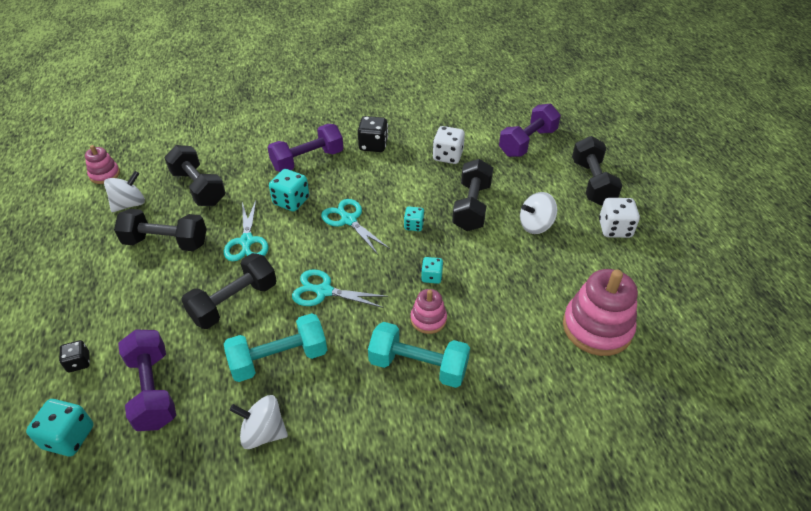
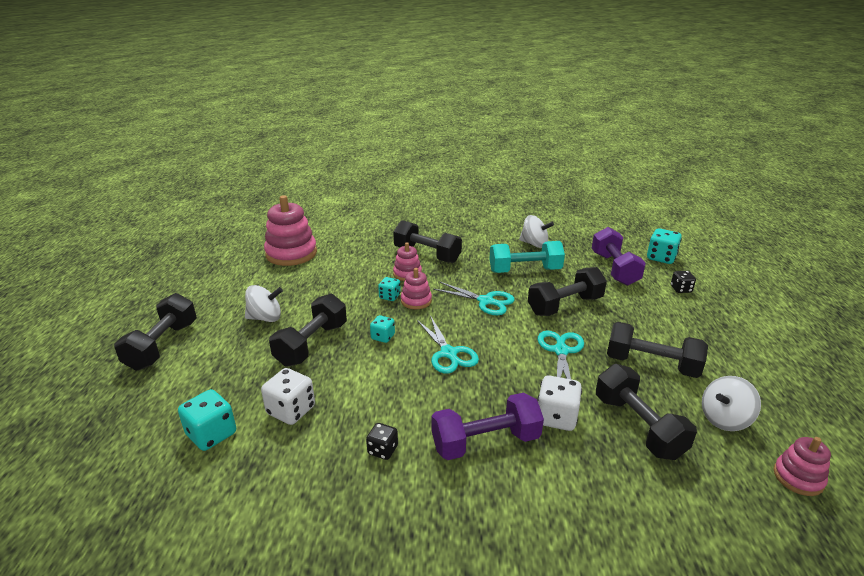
camera: 165 degrees left, 15 degrees down
turquoise dice [269,169,309,211] -> turquoise dice moved to [178,389,236,451]
black dice [358,116,388,152] -> black dice [366,423,398,460], size x0.61
turquoise dumbbell [368,322,470,388] -> black dumbbell [393,220,462,263]
purple dumbbell [499,103,561,157] -> none
white dice [599,198,640,238] -> white dice moved to [538,375,582,431]
none -> pink stacking toy [401,268,432,309]

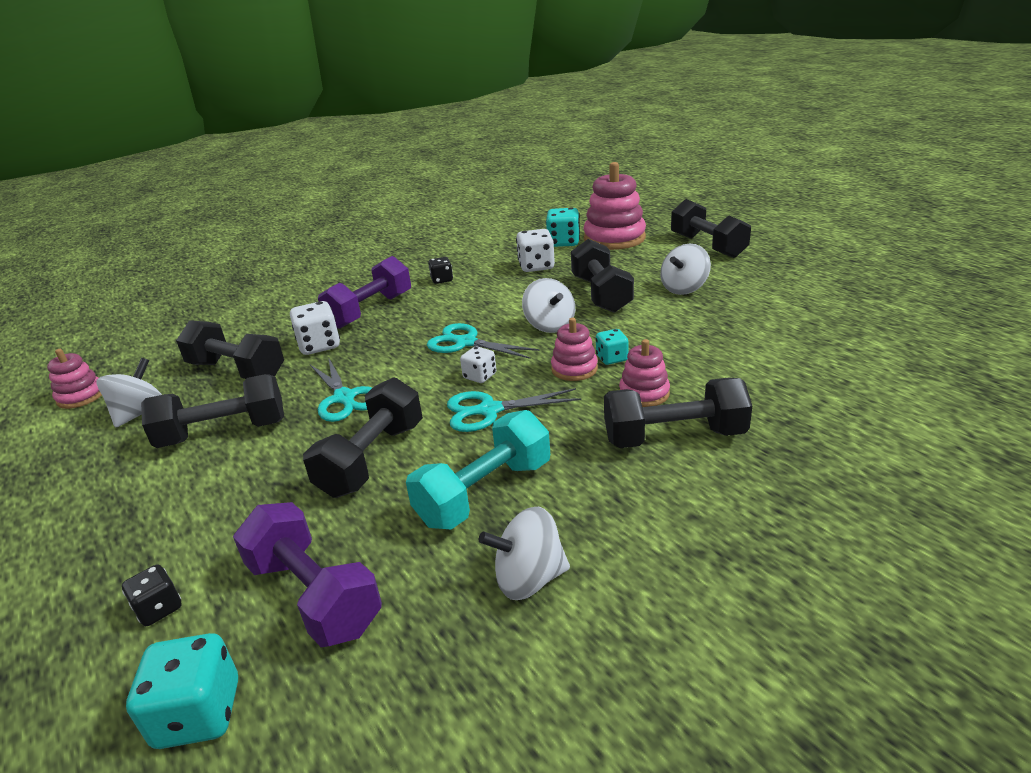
camera: 145 degrees right, 0 degrees up
pink stacking toy [264,195,317,266] -> pink stacking toy moved to [584,162,646,250]
turquoise dice [370,315,395,343] -> white spinning top [522,278,575,333]
none -> white dice [460,346,496,383]

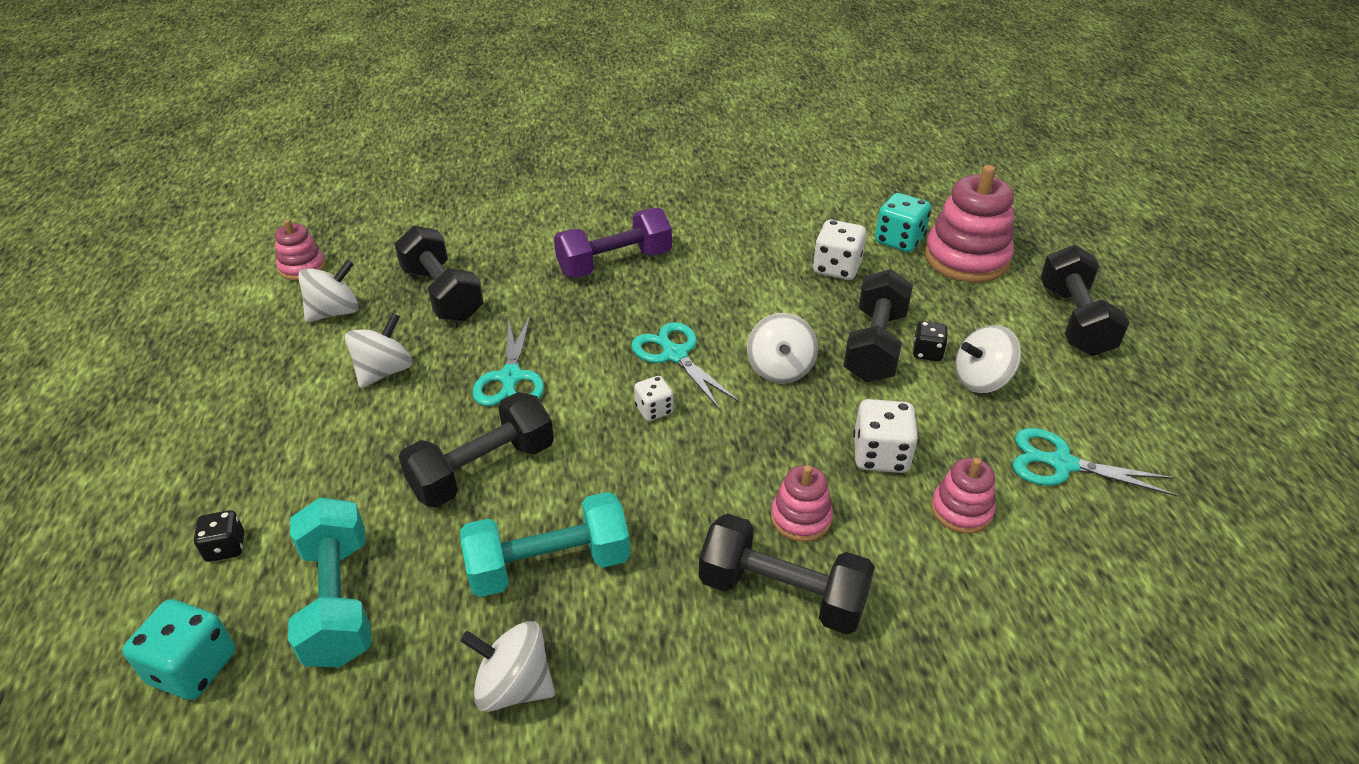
camera: 25 degrees right, 10 degrees up
black dumbbell [141,374,284,448] -> white spinning top [345,313,413,388]
purple dumbbell [233,502,382,647] -> turquoise dumbbell [288,497,372,667]
white dice [290,301,340,355] -> white dice moved to [853,399,919,473]
black dice [428,257,453,284] -> black dice moved to [913,321,948,361]
turquoise scissors [447,388,581,432] -> turquoise scissors moved to [1013,428,1178,496]
pink stacking toy [551,318,598,381] -> pink stacking toy moved to [931,458,996,534]
turquoise dice [596,329,628,365] -> none

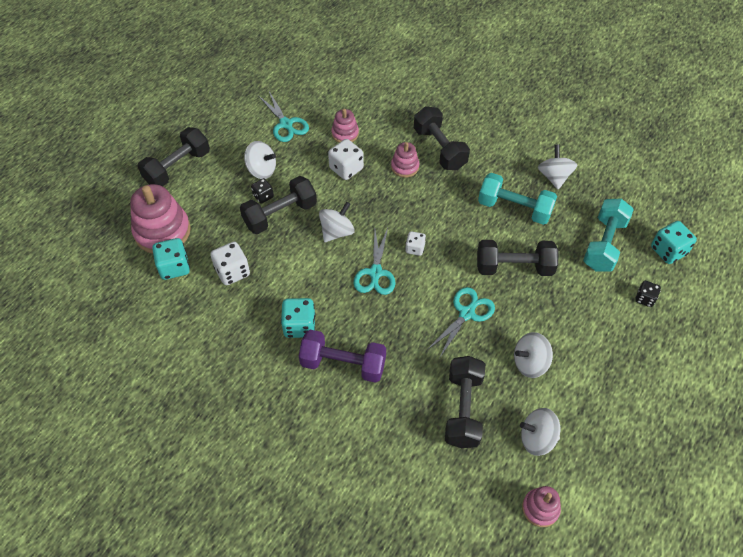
camera: 140 degrees left, 15 degrees up
white spinning top [460,621,555,712] -> white spinning top turned 150 degrees counterclockwise [538,145,577,190]
none -> turquoise dice [281,298,316,338]

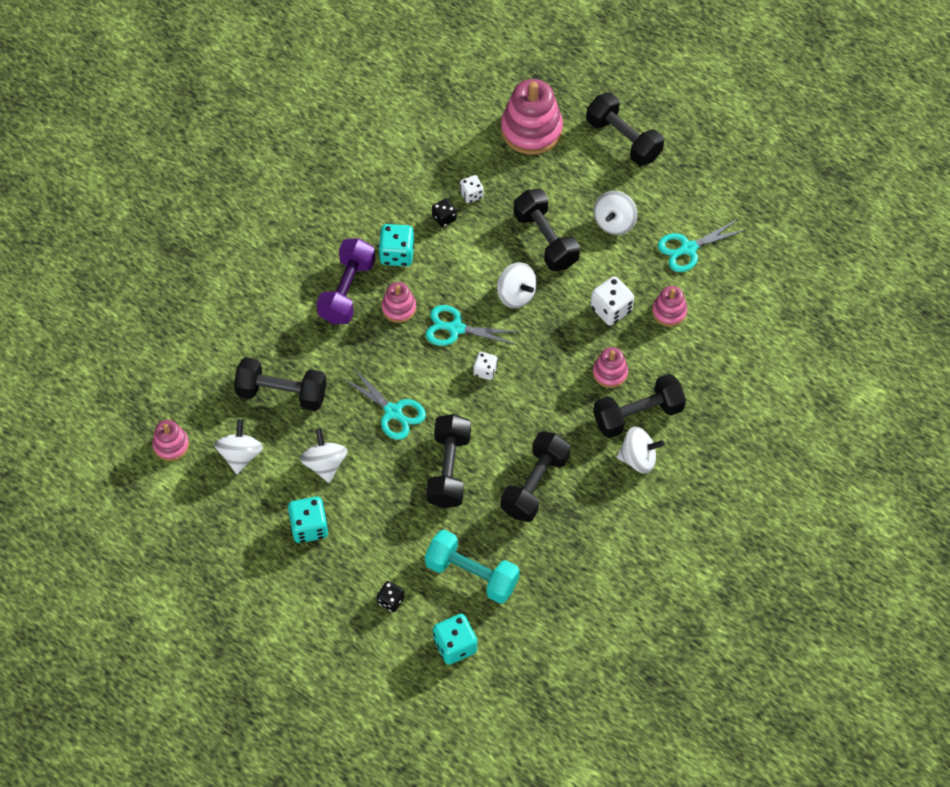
camera: 95 degrees right, 5 degrees up
turquoise dice [152,238,190,280] -> turquoise dice moved to [288,497,329,543]
white dice [210,242,250,285] -> white dice [460,175,484,203], size x0.61
black dice [251,178,274,204] -> black dice moved to [432,198,457,227]
turquoise dumbbell [478,173,557,225] -> black dumbbell [501,431,570,522]
white spinning top [538,145,577,190] -> white spinning top moved to [616,427,665,474]
none -> pink stacking toy [382,282,416,323]

